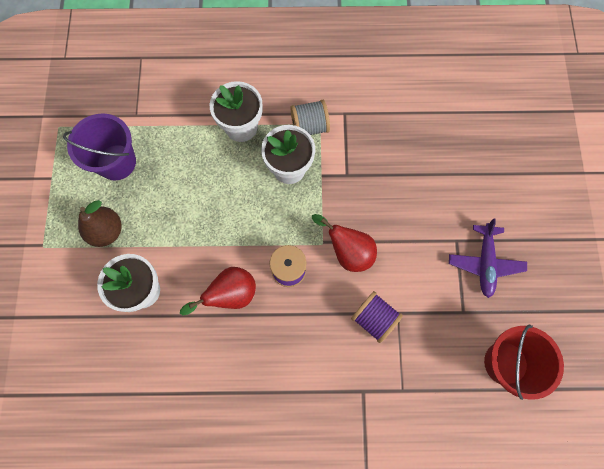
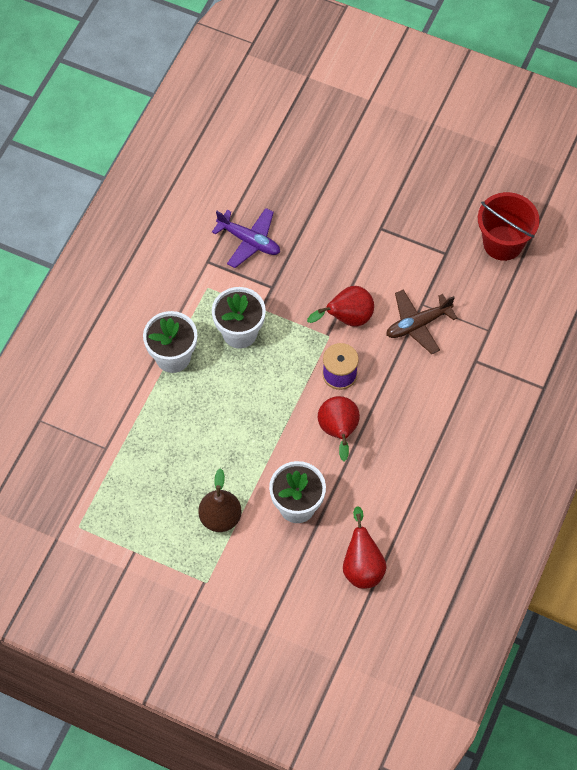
camera: 65 degrees left, 10 degrees down
purple bucket [63,113,136,181] -> none
grey spool [290,100,330,135] -> none
purple spool [351,291,403,343] -> brown plane [386,289,457,354]
purple plane [449,219,527,298] -> purple plane moved to [212,208,280,268]
none -> red pear [343,506,387,589]

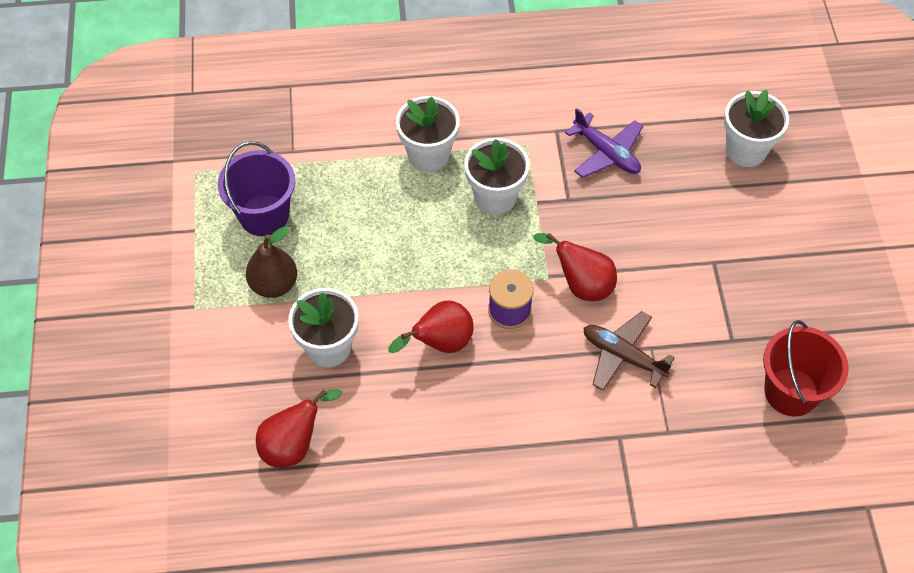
camera: 60 degrees right, 5 degrees down
purple plane [212,208,280,268] -> purple plane turned 45 degrees counterclockwise [565,108,643,178]
none -> purple bucket [218,141,295,236]
none -> white flower pot [724,89,789,167]

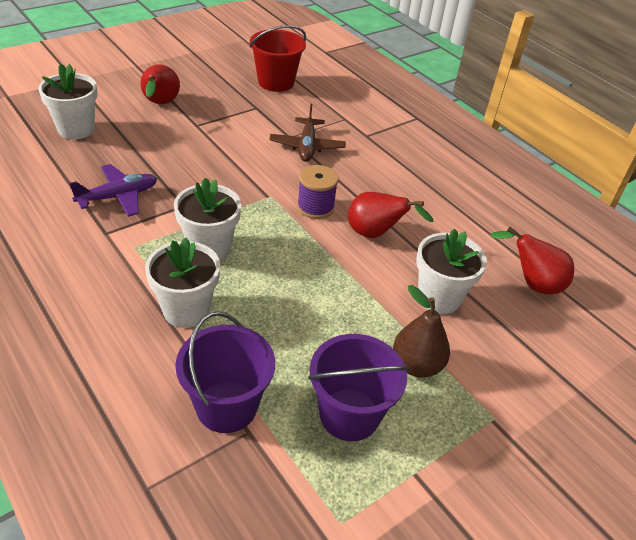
camera: 125 degrees left, 15 degrees down
red pear [533,233,617,301] -> red pear moved to [140,64,180,104]
purple plane [565,108,643,178] -> purple plane turned 45 degrees clockwise [69,164,157,217]
none -> purple bucket [175,312,275,433]

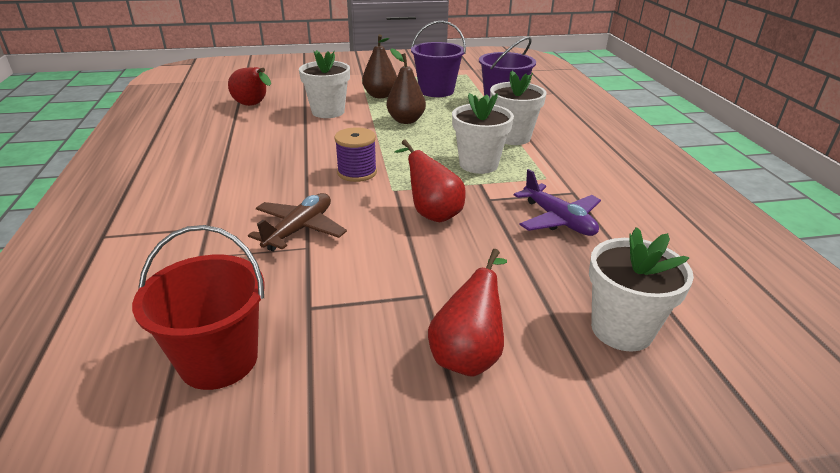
camera: 150 degrees left, 10 degrees down
purple plane [69,164,157,217] -> purple plane turned 120 degrees counterclockwise [514,169,601,236]
red pear [348,192,434,238] -> red pear moved to [394,139,466,222]
none -> brown pear [387,48,426,124]

